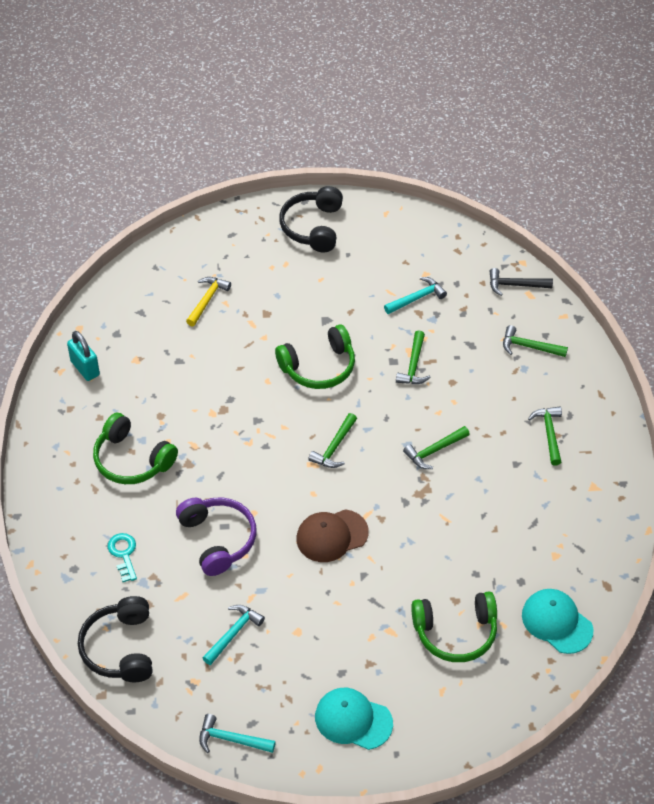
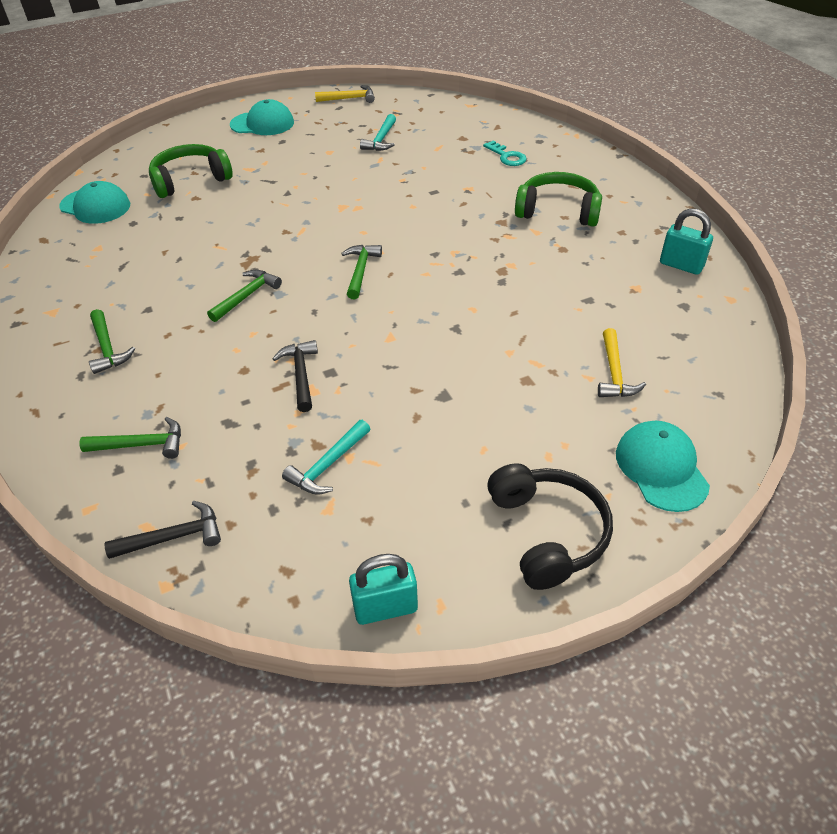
camera: 160 degrees right, 5 degrees down
black headphones [78,596,152,682] -> none
purple headphones [176,498,256,576] -> none
turquoise hammer [199,714,276,753] -> yellow hammer [315,85,375,103]
green headphones [275,324,355,389] -> none
brown cap [296,509,369,562] -> none
green hammer [396,330,431,384] -> black hammer [273,340,318,412]
none -> turquoise padlock [349,554,418,625]
none -> turquoise cap [616,421,710,512]

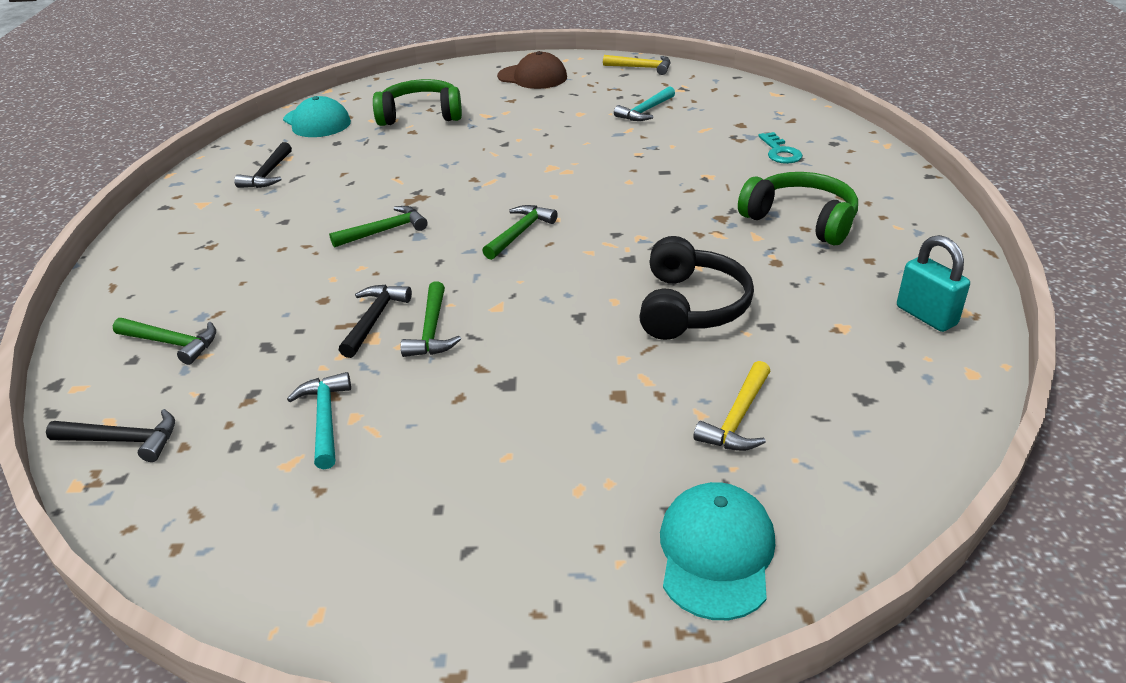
camera: 25 degrees right, 10 degrees down
green hammer [89,309,135,374] -> green hammer moved to [401,281,461,357]
turquoise cap [230,99,294,135] -> brown cap [497,51,567,89]
turquoise hammer [282,420,370,495] -> turquoise hammer turned 105 degrees clockwise [287,372,351,469]
turquoise padlock [349,554,418,625] -> none
black headphones [487,463,613,590] -> black headphones moved to [639,236,754,340]
none -> black hammer [234,142,292,188]

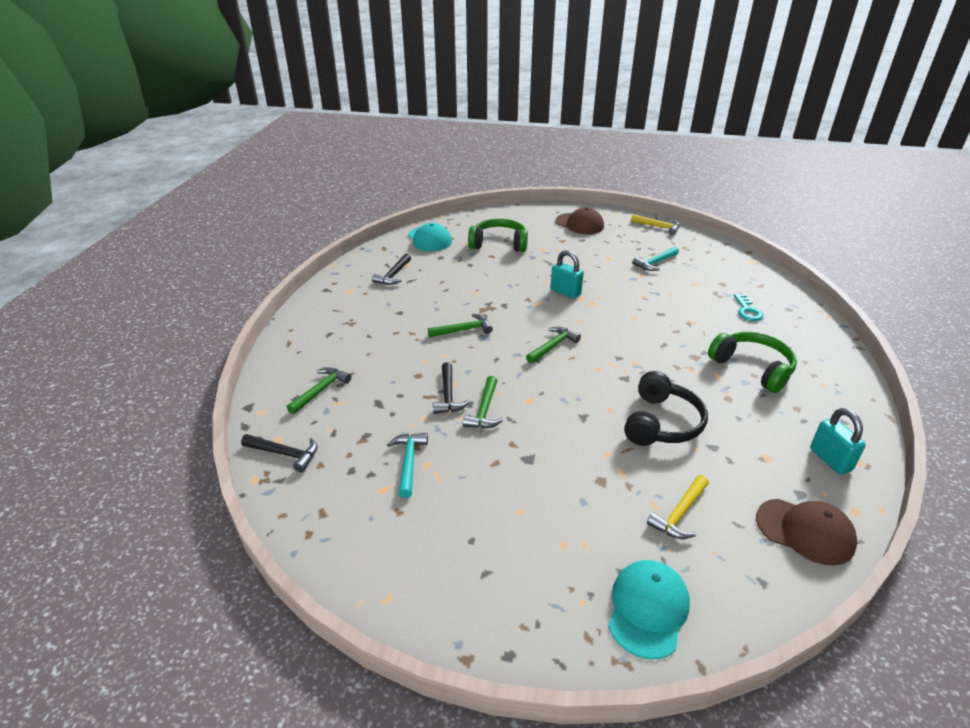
camera: 10 degrees right, 0 degrees up
green hammer [113,318,216,365] -> green hammer turned 90 degrees counterclockwise [287,367,351,414]
black hammer [339,285,412,358] -> black hammer turned 150 degrees clockwise [433,362,470,414]
none -> turquoise padlock [551,250,584,299]
none -> brown cap [756,499,857,566]

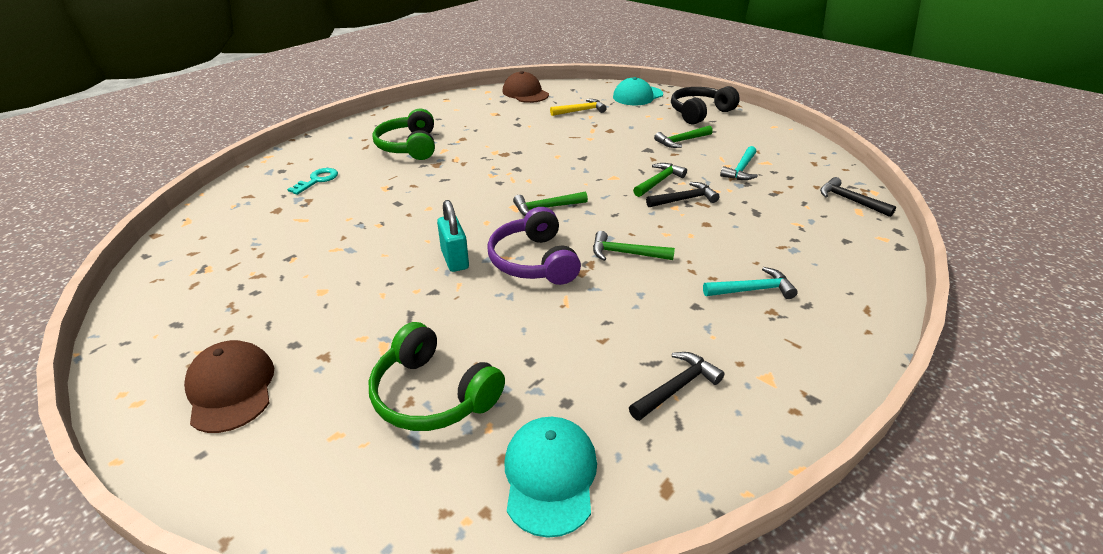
camera: 150 degrees left, 0 degrees up
green hammer [287,367,351,414] -> green hammer moved to [654,126,713,148]
black hammer [433,362,470,414] -> black hammer turned 45 degrees clockwise [646,182,720,207]
black headphones [624,371,708,446] -> black headphones moved to [671,86,740,125]
yellow hammer [631,214,680,235] -> none
turquoise hammer [632,247,679,271] -> turquoise hammer moved to [703,267,798,299]
turquoise padlock [810,408,866,475] -> none
none -> purple headphones [487,207,581,285]

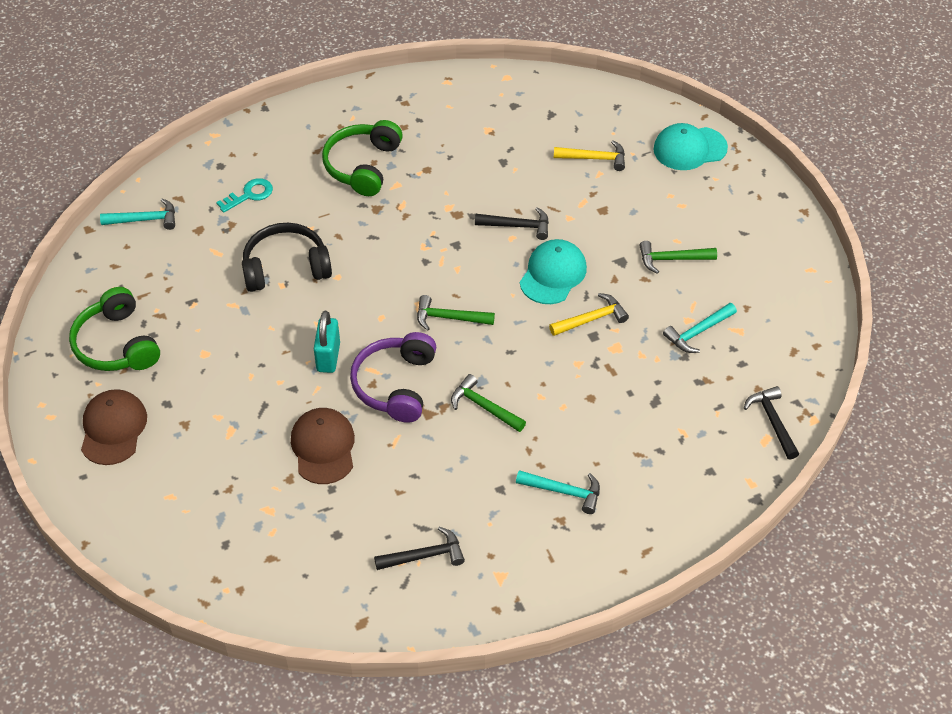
camera: 25 degrees right, 15 degrees up
green headphones [368,322,505,431] -> green headphones moved to [69,287,160,371]
brown cap [502,71,549,103] -> brown cap moved to [291,408,355,484]
turquoise cap [504,417,597,538] -> turquoise cap moved to [520,239,587,304]
green hammer [633,163,687,197] -> yellow hammer [549,293,629,336]
black hammer [646,182,720,207] -> black hammer moved to [475,207,549,240]
black headphones [671,86,740,125] -> black headphones moved to [242,223,332,292]
none -> turquoise hammer [100,198,175,230]

